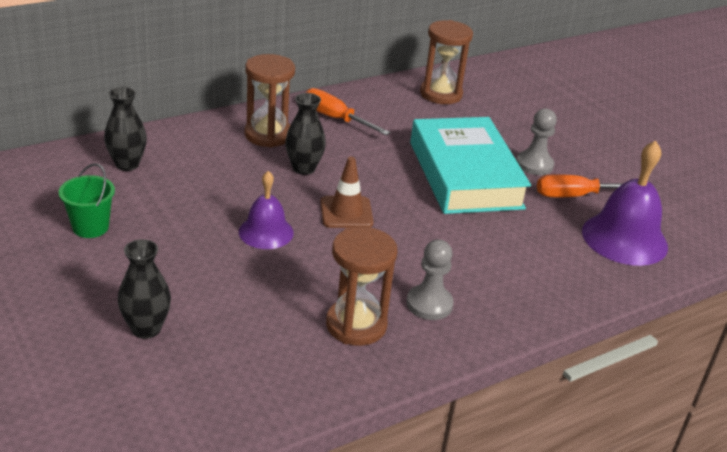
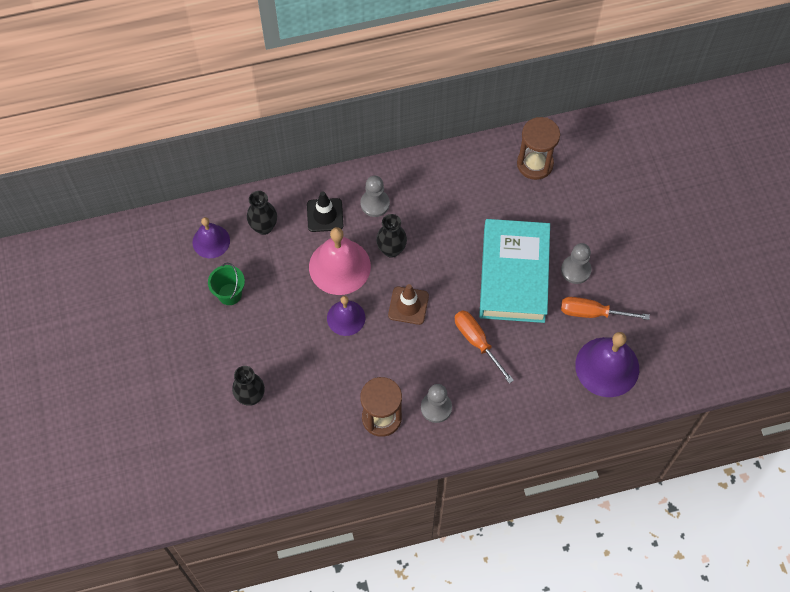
camera: 20 degrees right, 30 degrees up
brown hourglass [245,54,295,148] -> grey pawn [361,176,390,217]
orange screwdriver [305,88,390,135] -> orange screwdriver moved to [455,310,514,384]
none -> purple bell [192,217,230,258]
none -> black traffic cone [307,191,343,232]
none -> pink bell [309,227,371,295]

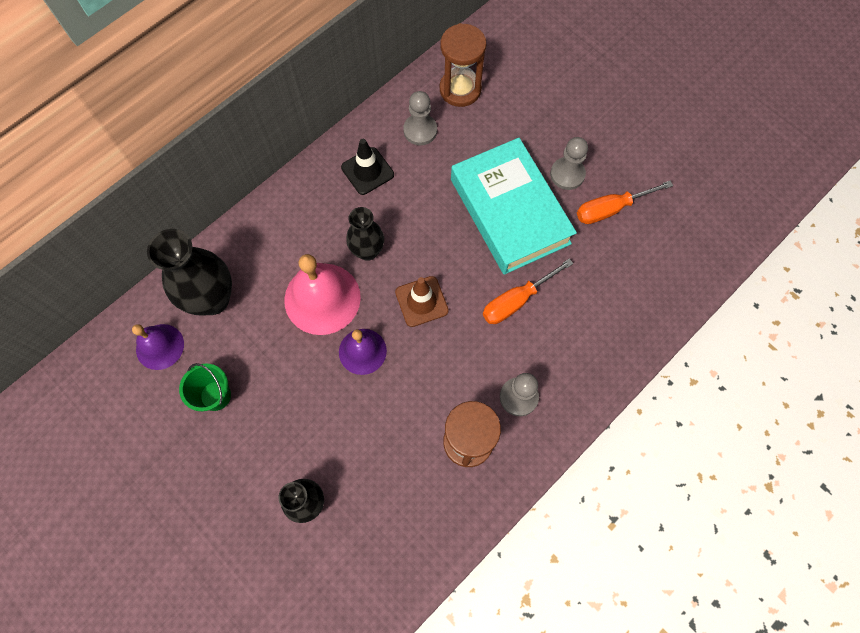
camera: 30 degrees left, 5 degrees up
black vase [247,191,277,235] -> black vase [147,229,232,315], size x1.63
black traffic cone [307,191,343,232] -> black traffic cone moved to [341,139,394,195]
grey pawn [361,176,390,217] -> grey pawn moved to [403,91,437,145]
orange screwdriver [455,310,514,384] -> orange screwdriver turned 60 degrees counterclockwise [483,259,574,324]
purple bell [575,332,639,397] -> none

